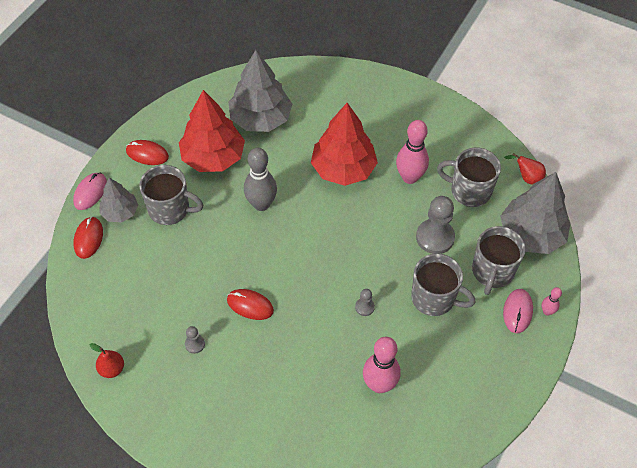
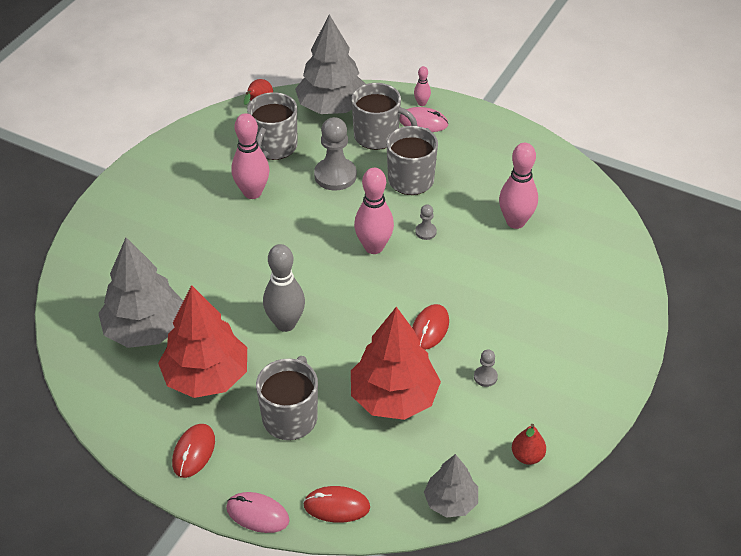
camera: 90 degrees left, 10 degrees down
grey tree [99,177,138,222] -> grey tree moved to [424,454,478,518]
red tree [311,103,378,186] -> red tree moved to [351,307,441,420]
none -> pink bowling pin [354,168,394,254]

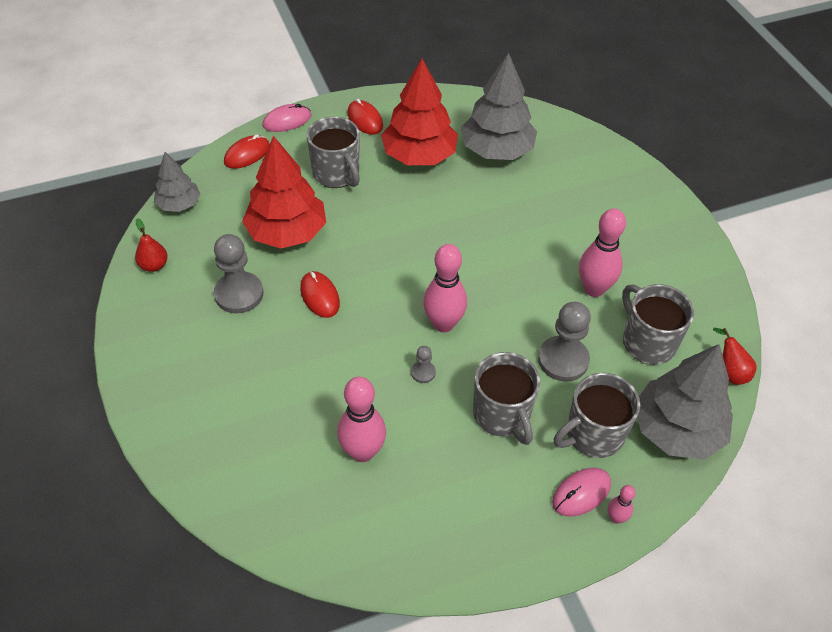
camera: 130 degrees right, 5 degrees up
grey bowling pin [263,244,305,332] -> none
grey pawn [474,349,498,387] -> grey pawn [214,234,263,313], size x2.08

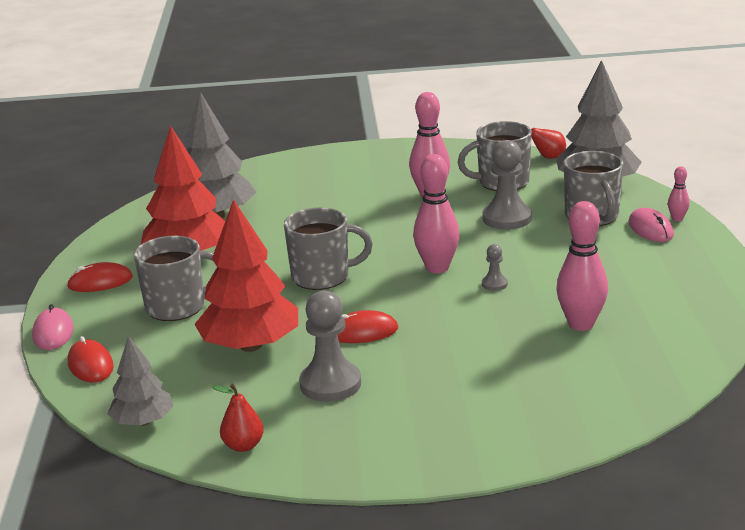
camera: 70 degrees left, 25 degrees down
grey mug [473,352,540,445] -> grey mug moved to [284,208,373,290]

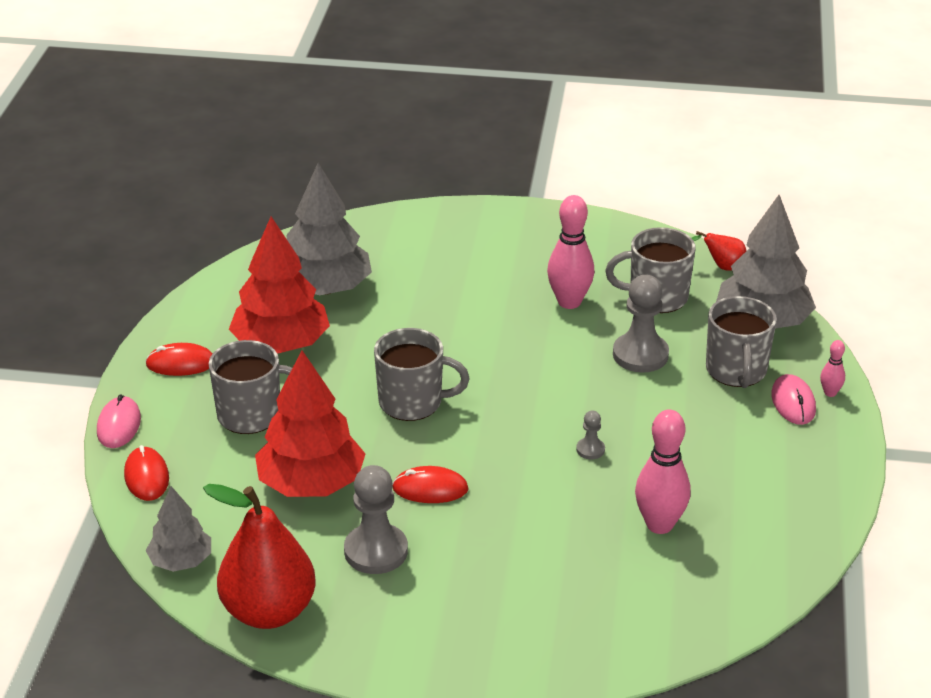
camera: 10 degrees right, 10 degrees up
red pear [212,384,264,452] -> red pear [203,484,316,629], size x2.23
pink bowling pin [413,154,460,273] -> none

